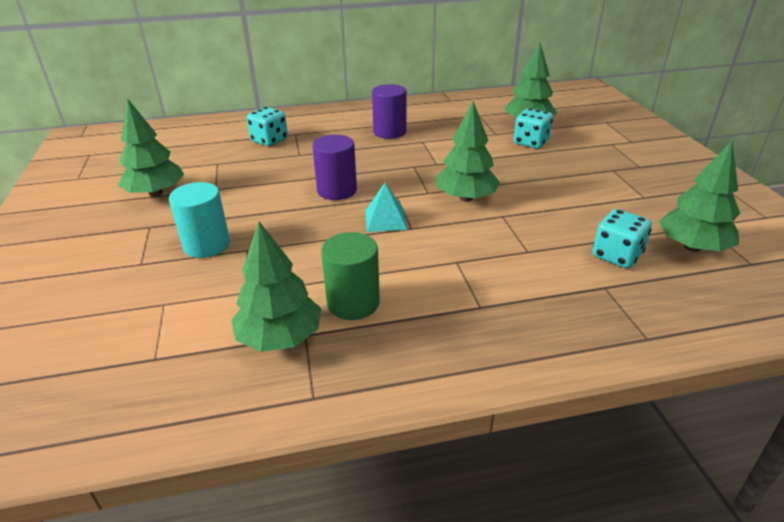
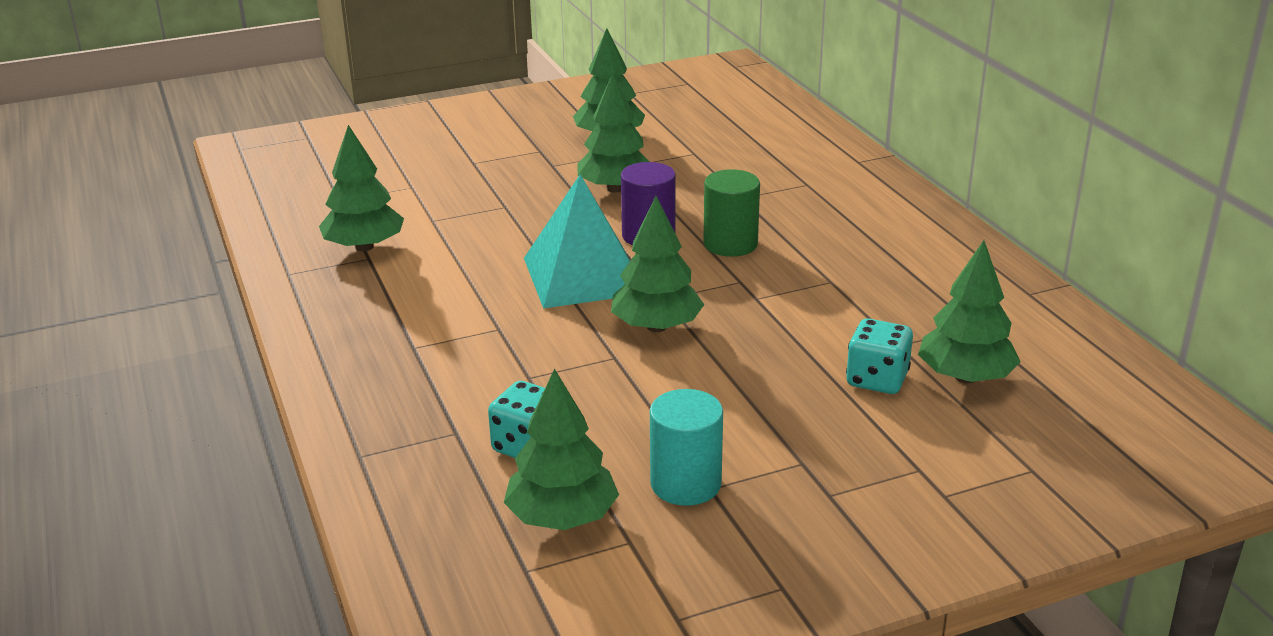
camera: 80 degrees right, 5 degrees down
turquoise cylinder [169,182,230,258] -> turquoise cylinder moved to [650,389,723,506]
turquoise dice [247,107,288,146] -> none
green cylinder [321,232,380,320] -> green cylinder moved to [703,169,760,257]
turquoise pyramid [365,183,407,232] -> turquoise pyramid [524,174,630,309], size x2.01
purple cylinder [372,84,407,139] -> none
none -> green tree [577,73,649,193]

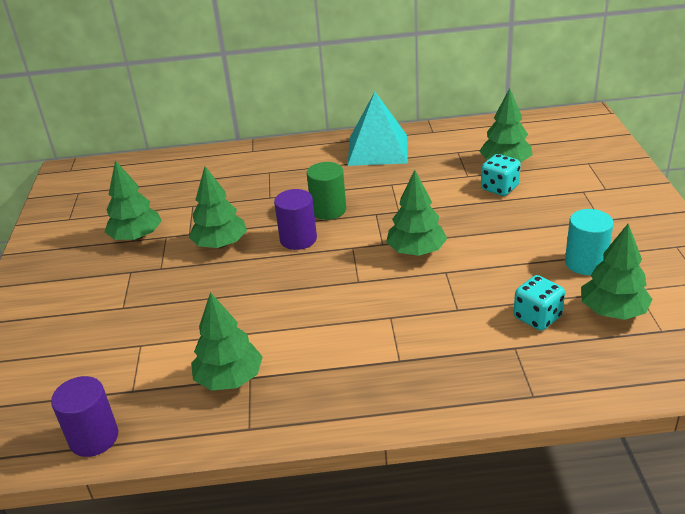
camera: 70 degrees left, 5 degrees up
turquoise pyramid [524,174,630,309] -> turquoise pyramid moved to [348,92,408,166]
none -> purple cylinder [51,376,118,457]

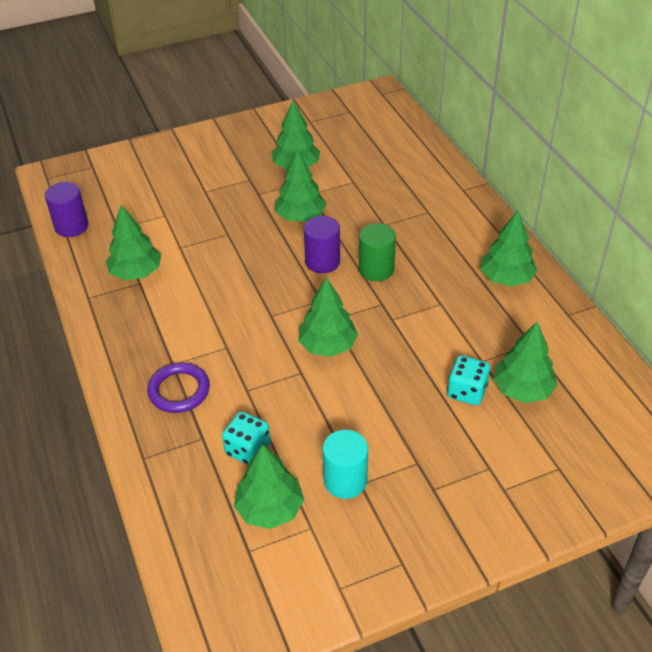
camera: 70 degrees right, 10 degrees up
turquoise pyramid [348,92,408,166] -> green tree [480,210,537,287]
none -> purple ring [147,362,210,413]

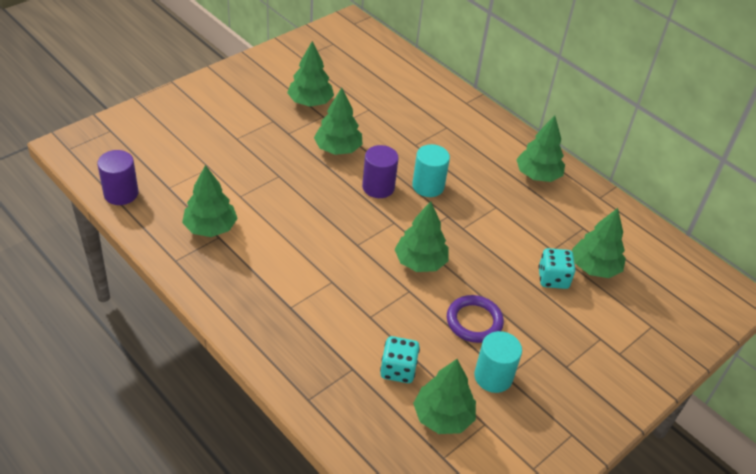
camera: 25 degrees left, 0 degrees up
purple ring [147,362,210,413] -> purple ring moved to [447,295,504,343]
green cylinder [359,223,396,281] -> turquoise cylinder [412,144,450,197]

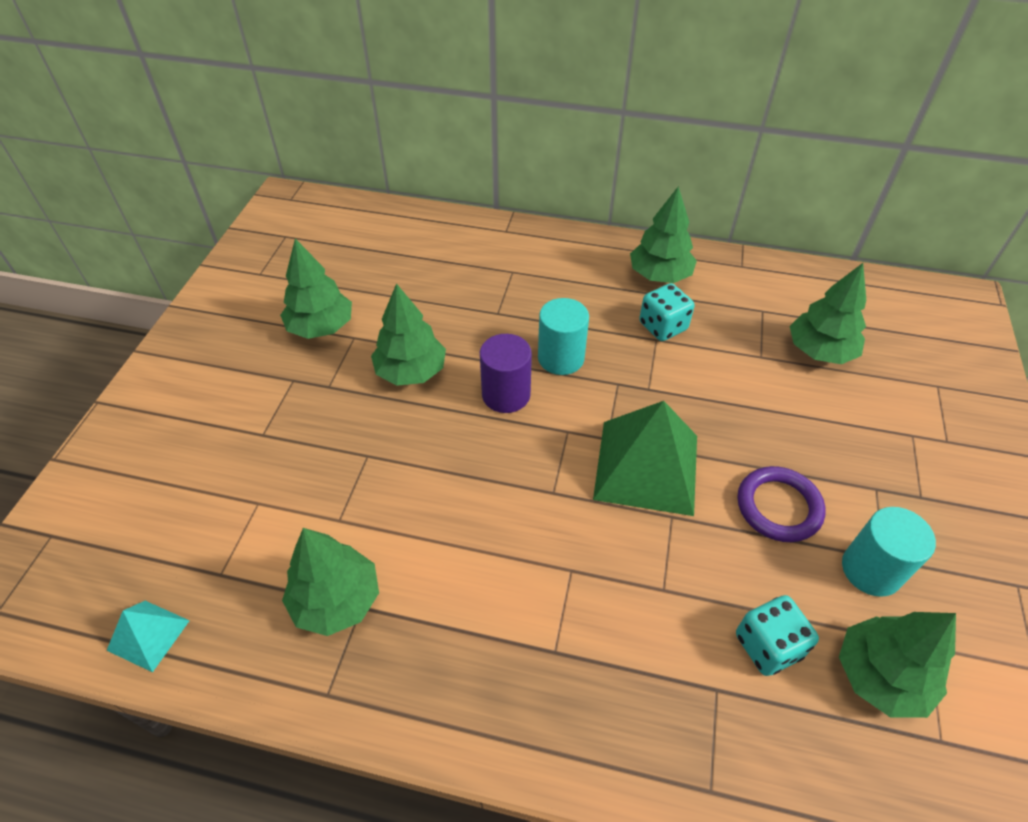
camera: 30 degrees left, 5 degrees up
purple cylinder [97,150,138,205] -> turquoise pyramid [107,601,190,672]
green tree [395,201,449,272] -> green pyramid [593,401,697,516]
turquoise dice [538,248,576,289] -> turquoise dice moved to [639,283,695,341]

